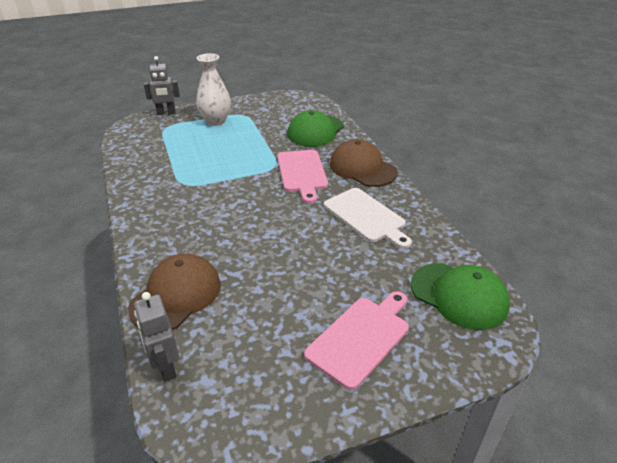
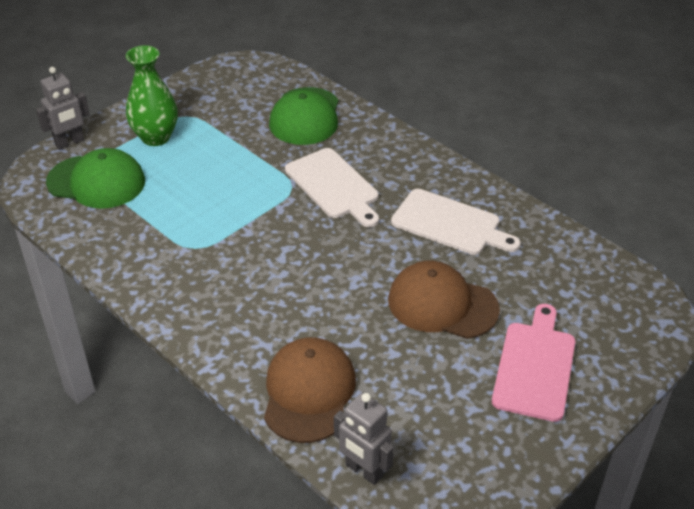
camera: 25 degrees left, 5 degrees up
white vase [196,53,231,126] -> green vase [126,45,178,146]
pink cutting board [277,150,328,204] -> white cutting board [285,148,379,227]
brown cap [330,139,397,187] -> brown cap moved to [388,261,500,339]
green cap [411,263,510,330] -> green cap moved to [46,148,145,209]

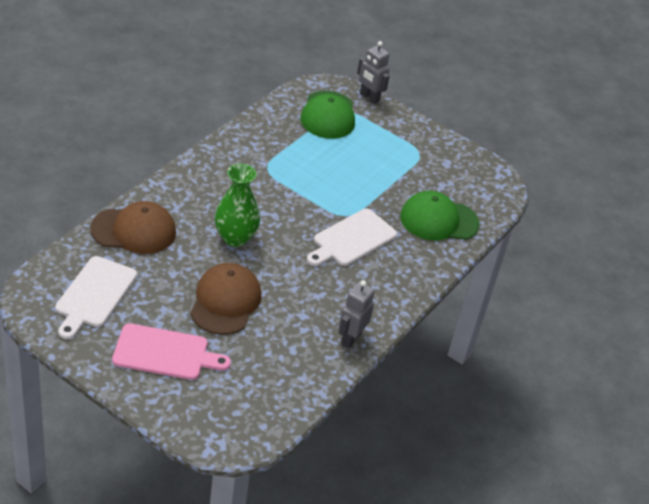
camera: 75 degrees right, 0 degrees up
green vase [126,45,178,146] -> green vase moved to [215,164,260,247]
grey robot [334,393,394,485] -> grey robot moved to [339,280,375,349]
white cutting board [391,189,521,255] -> white cutting board moved to [55,256,137,339]

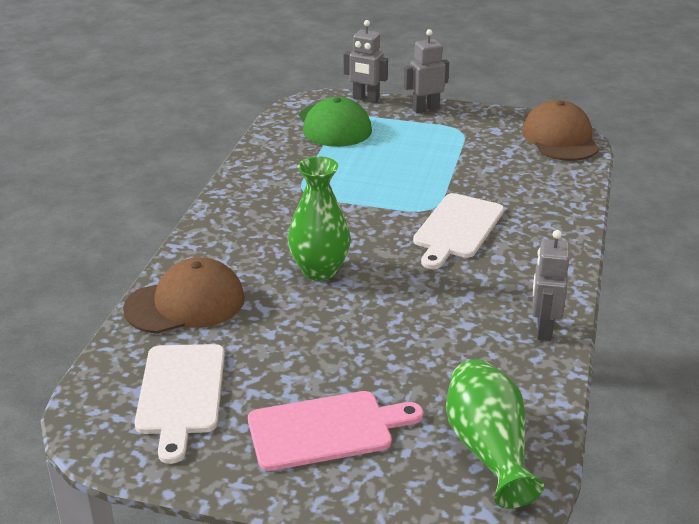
camera: 15 degrees left, 10 degrees down
brown cap [190,263,261,335] -> brown cap moved to [522,100,599,161]
green cap [400,191,480,240] -> none
none -> grey robot [404,29,449,113]
none -> green vase [446,359,544,508]

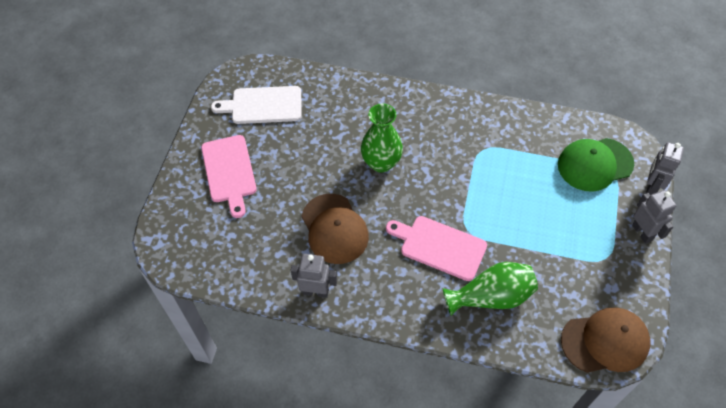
camera: 90 degrees right, 25 degrees up
brown cap [123,257,245,334] -> brown cap moved to [302,194,369,264]
white cutting board [413,193,504,269] -> pink cutting board [386,216,487,281]
green vase [446,359,544,508] -> green vase moved to [443,262,538,316]

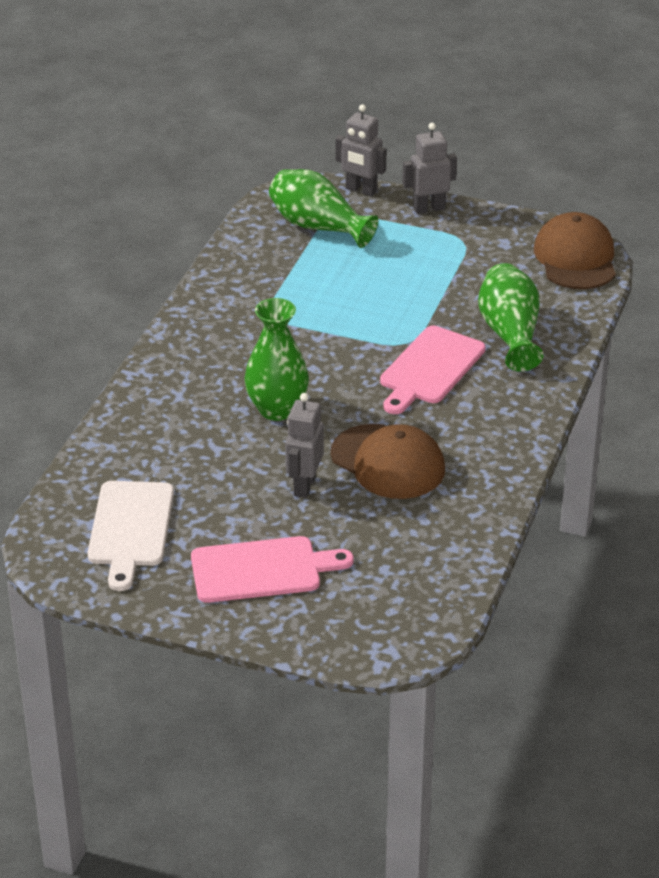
camera: 85 degrees left, 20 degrees down
grey robot [290,254,337,298] -> grey robot moved to [285,393,324,498]
brown cap [302,194,369,264] -> brown cap turned 60 degrees clockwise [330,424,445,499]
green cap [558,138,634,192] -> green vase [269,169,378,248]

